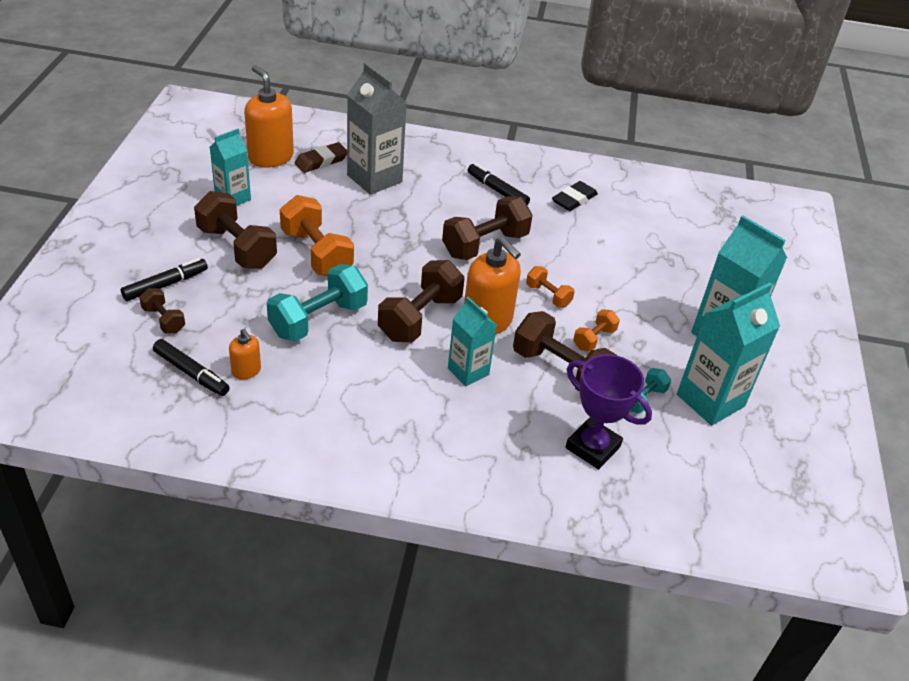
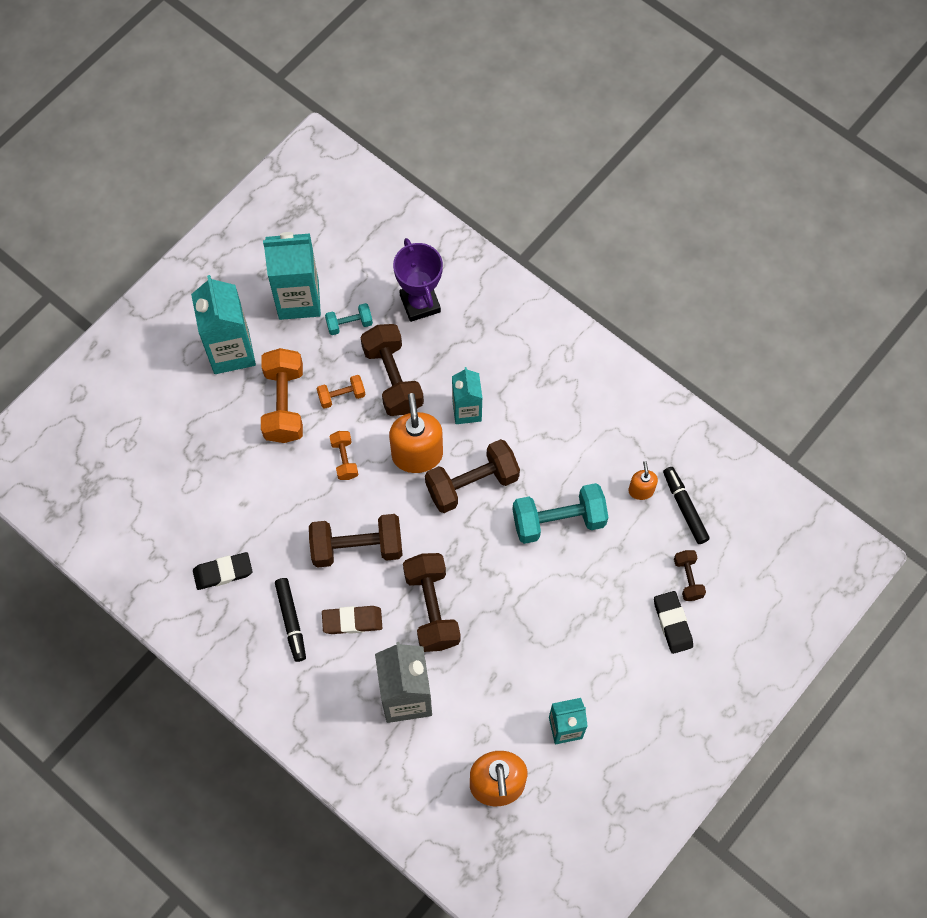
camera: 145 degrees left, 25 degrees up
black marker [120,258,208,301] -> black eraser [654,591,693,654]
brown dumbbell [194,191,277,269] -> brown dumbbell moved to [403,553,461,652]
orange dumbbell [280,195,354,276] -> orange dumbbell moved to [261,348,303,443]
brown eraser [295,142,347,173] -> brown eraser moved to [322,606,382,634]

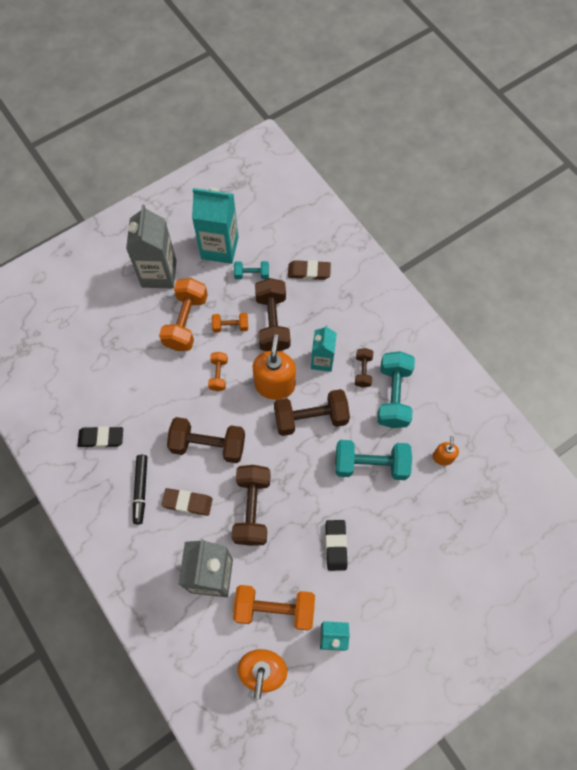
camera: 15 degrees right, 0 degrees up
turquoise carton [191,275,256,374] -> grey carton [126,204,176,288]
purple trophy [393,238,443,322] -> brown eraser [288,260,331,280]
black eraser [654,591,693,654] -> black eraser moved to [326,520,347,571]
black marker [663,467,710,544] -> none
brown dumbbell [674,550,706,601] -> brown dumbbell moved to [355,348,373,388]
none -> orange dumbbell [233,585,315,630]
none -> turquoise dumbbell [377,351,415,428]

